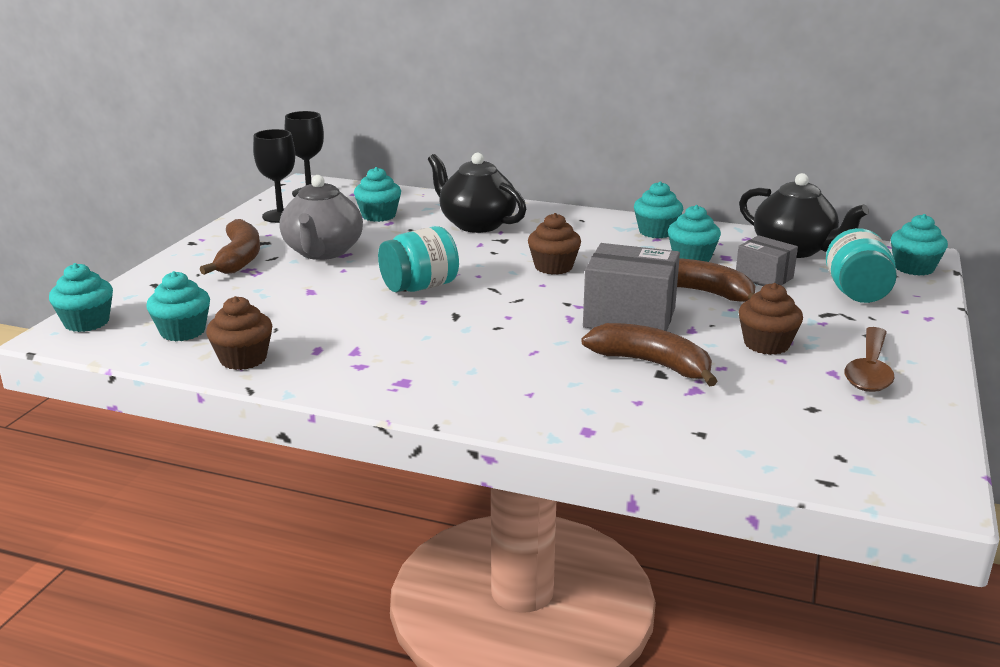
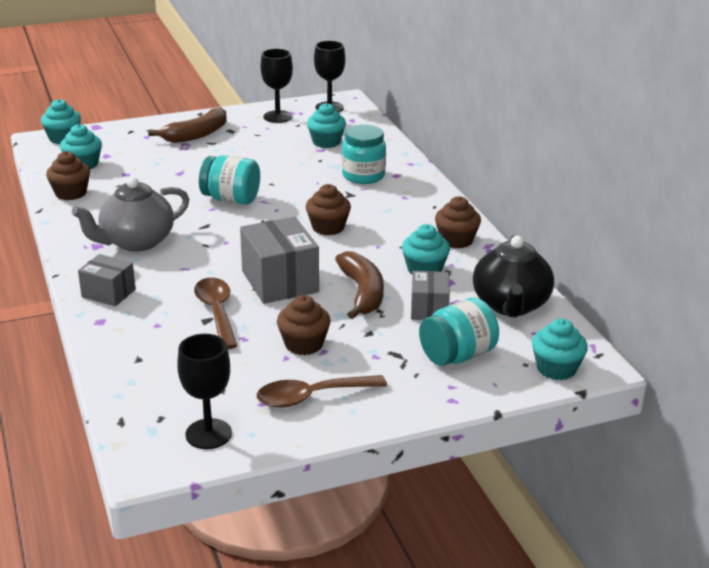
camera: 50 degrees right, 5 degrees up
grey teapot [279,175,363,260] -> grey teapot moved to [72,177,189,252]
black teapot [428,153,526,233] -> turquoise jar [342,124,386,184]
brown banana [581,323,717,386] -> brown spoon [194,278,237,349]
turquoise cupcake [634,181,683,238] -> brown cupcake [435,196,481,249]
none -> grey box [78,254,136,306]
none -> black goblet [177,334,232,449]

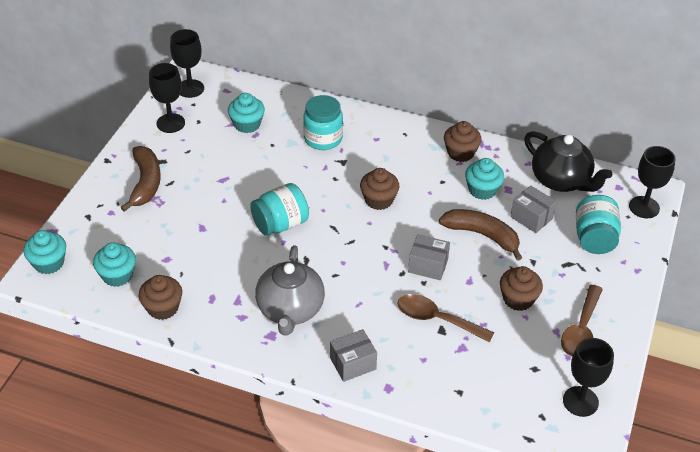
camera: 50 degrees left, 15 degrees up
grey box [240,217,319,304] -> grey box [408,234,450,280], size x0.60
turquoise cupcake [532,318,588,380] -> black goblet [629,146,676,218]

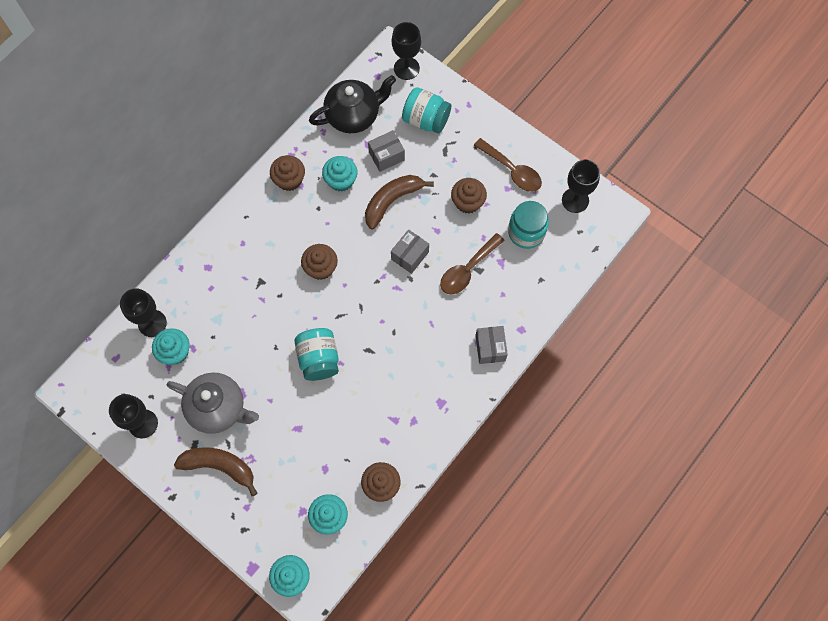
camera: 70 degrees left, 25 degrees up
black goblet [170,29,204,98] -> black goblet moved to [120,288,167,337]
grey teapot [255,245,325,336] -> grey teapot moved to [167,373,259,434]
turquoise jar [303,95,343,150] -> turquoise jar moved to [508,201,549,249]

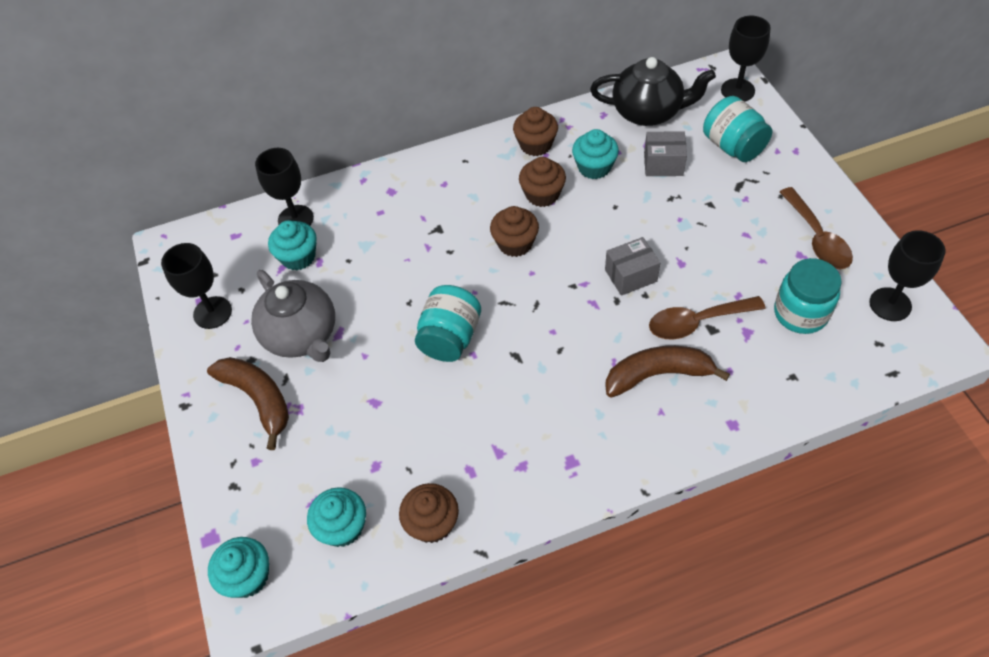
camera: 35 degrees right, 15 degrees down
brown banana [365,175,434,229] -> brown banana moved to [605,346,730,398]
brown cupcake [451,178,487,214] -> brown cupcake moved to [519,157,566,207]
grey box [475,326,508,364] -> none

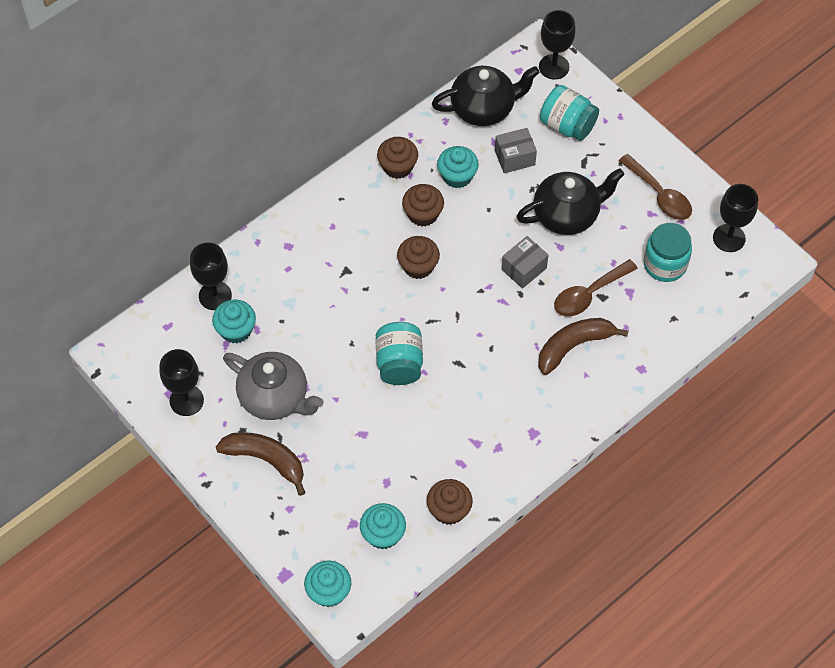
camera: 25 degrees left, 5 degrees up
none -> black teapot [517,168,624,235]

